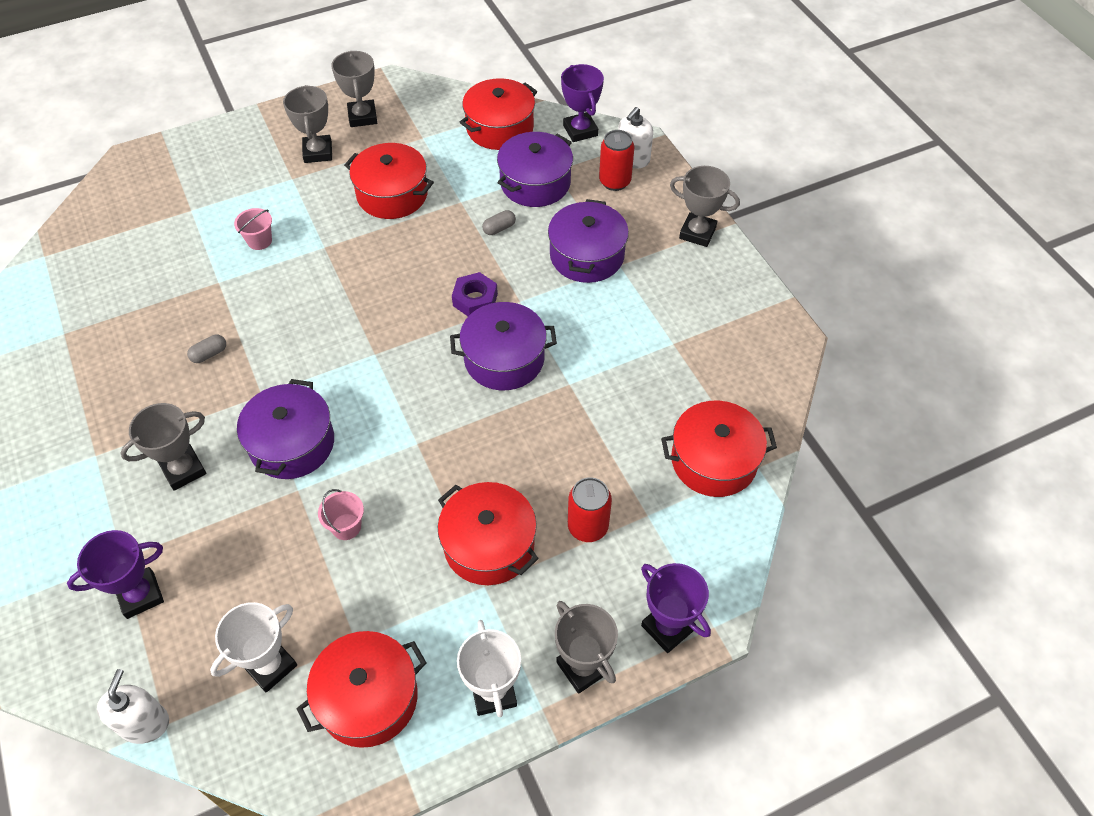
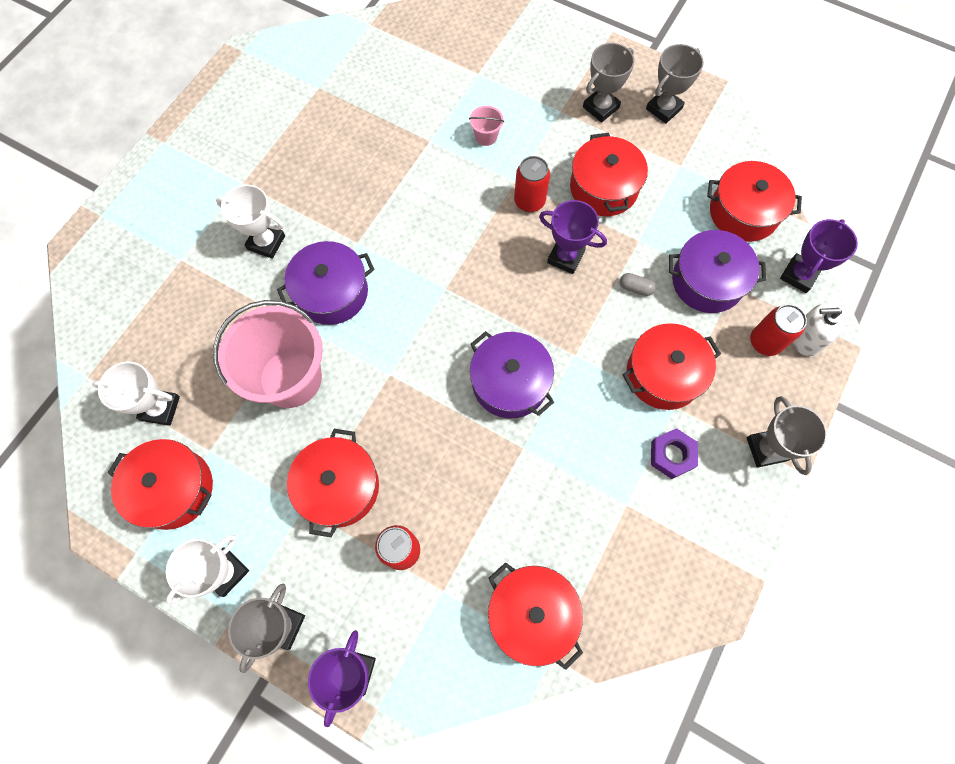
camera: 55 degrees right, 15 degrees up
purple trophy [67,530,164,619] -> purple trophy moved to [539,200,607,274]
white soap dispenser [97,669,169,744] -> none
grey trophy [120,403,206,491] -> white trophy [216,185,285,259]
grey capsule [187,335,226,363] -> none
pink bucket [318,489,364,540] -> pink bucket [213,300,323,408], size x2.49
purple nut [452,272,498,316] -> purple nut moved to [651,428,698,479]
purple pot [548,199,629,283] -> red pot [622,323,721,410]
none -> red can [514,156,550,212]

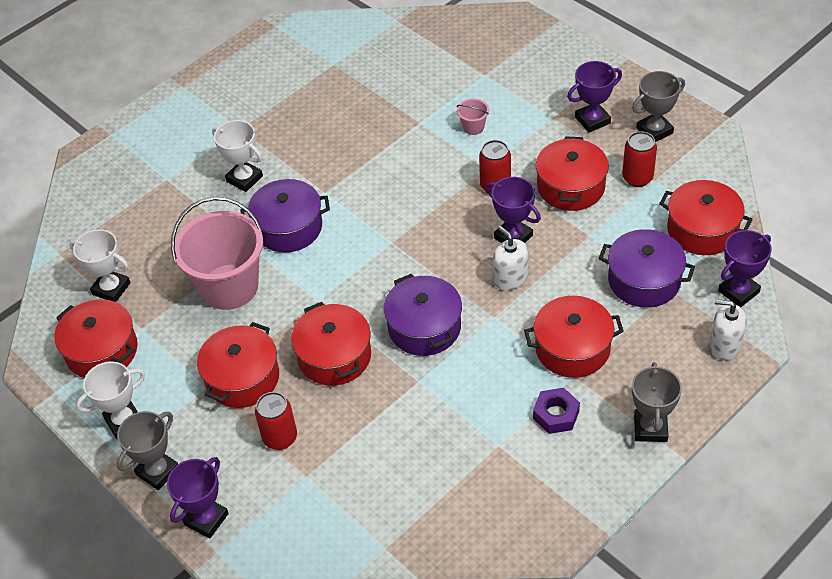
camera: 20 degrees right, 20 degrees down
red pot [488,562,583,670] -> red pot moved to [291,302,371,386]
grey trophy [583,43,634,122] -> purple trophy [567,61,622,133]
grey capsule [620,273,656,296] -> none
red can [750,304,807,356] -> red can moved to [622,131,657,187]
none -> white soap dispenser [493,226,528,291]

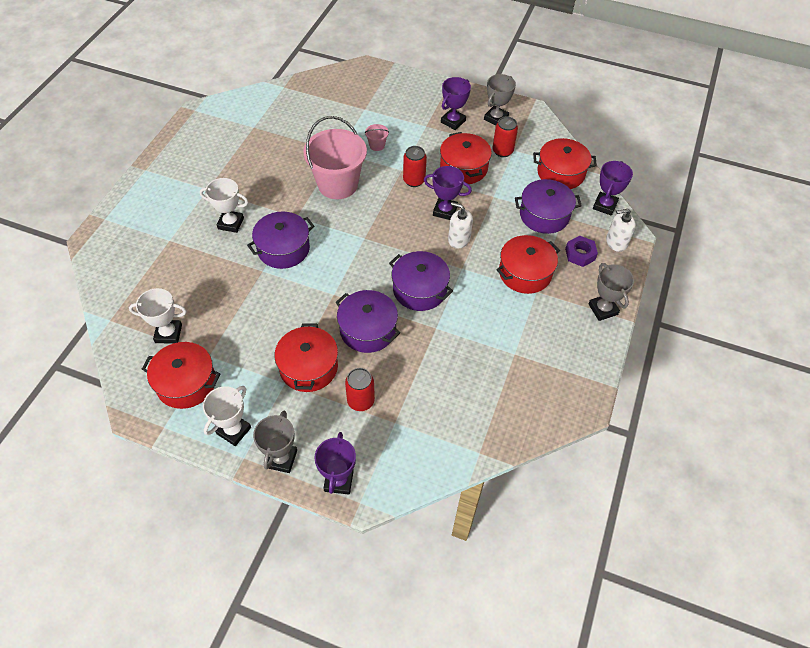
camera: 30 degrees left, 5 degrees up
pink bucket [171,197,263,310] -> pink bucket moved to [303,116,367,199]
red pot [291,302,371,386] -> purple pot [336,290,400,353]
purple nut [533,388,580,434] -> purple nut moved to [565,236,598,267]

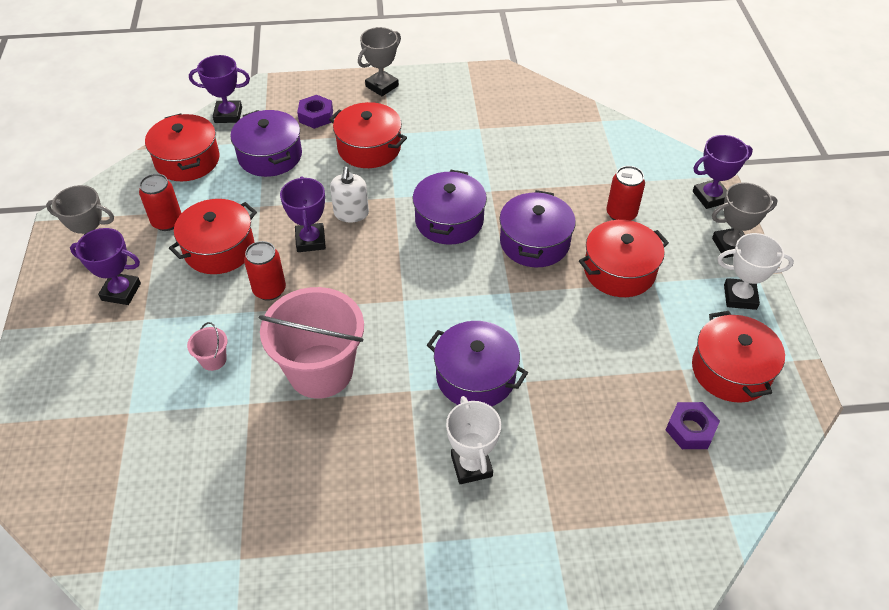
camera: 115 degrees left, 5 degrees down
white trophy [129,288,186,344] -> purple nut [666,402,720,449]
white soap dispenser [606,209,636,252] -> none

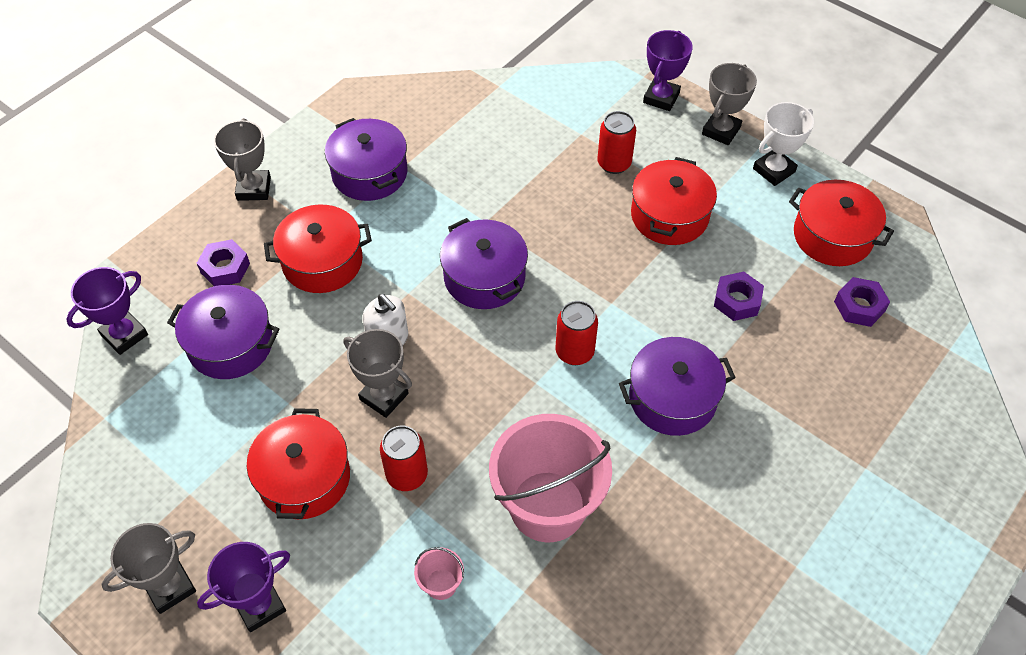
camera: 45 degrees left, 5 degrees up
red can [139,174,181,231] -> red can moved to [556,301,598,365]
red pot [145,113,220,181] -> none
purple trophy [280,177,326,252] -> grey trophy [343,329,412,418]
white trophy [446,396,501,484] -> none
purple pot [500,190,576,267] -> purple pot moved to [325,118,407,201]
none -> purple nut [714,271,764,321]

